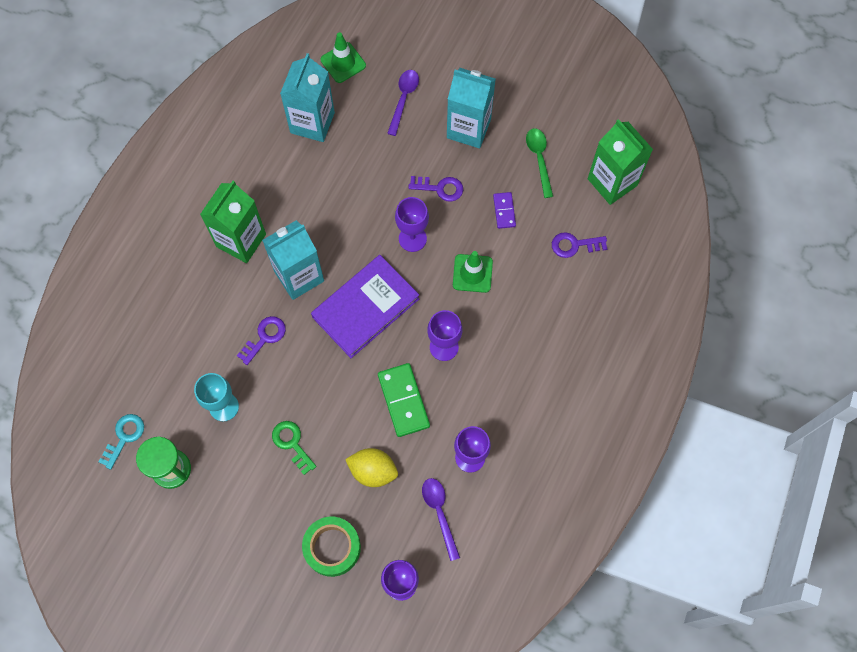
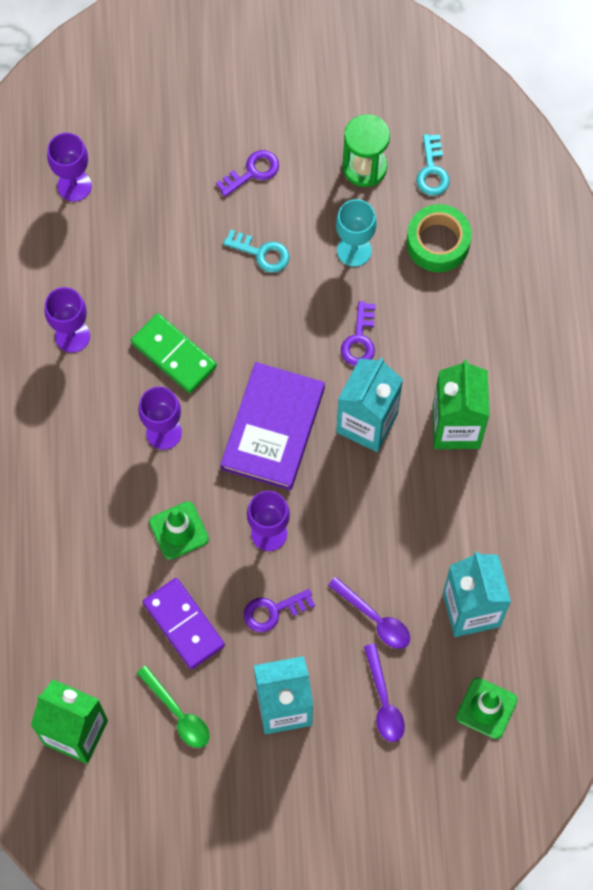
camera: 150 degrees right, 0 degrees up
green key [272,421,317,475] -> turquoise key [223,230,290,272]
green tape [302,517,361,577] -> green tape moved to [406,204,472,272]
yellow lemon [345,448,398,487] -> none
purple spoon [422,478,460,561] -> purple spoon moved to [328,577,410,649]
purple domino [493,192,516,229] -> purple domino [143,578,225,669], size x1.75
purple key [552,232,607,258] -> purple key moved to [216,150,279,197]

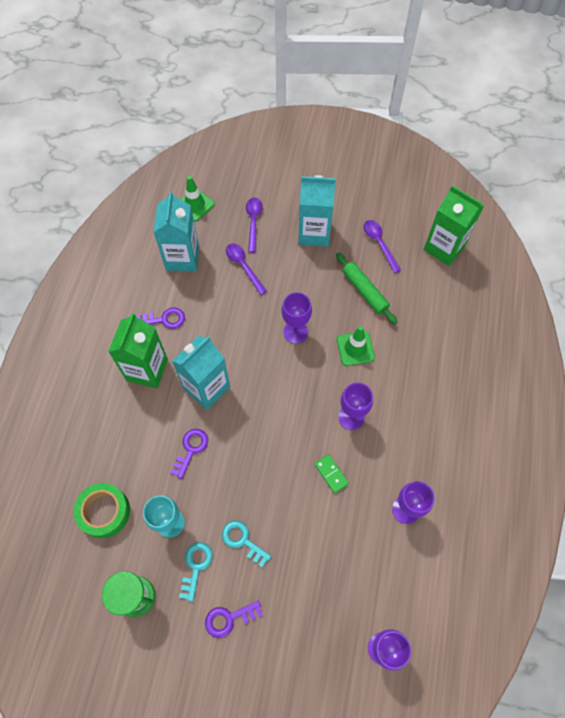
camera: 165 degrees left, 5 degrees down
green domino [131,313,217,393] -> green domino [315,454,349,494], size x0.57
green spoon [137,666,210,748] -> purple spoon [364,220,401,273]
purple domino [143,578,225,669] -> green rolling pin [336,253,397,325]
purple book [220,362,325,490] -> none
purple key [244,589,315,632] -> purple key moved to [137,307,185,329]
turquoise key [416,134,450,196] -> turquoise key moved to [179,542,213,602]

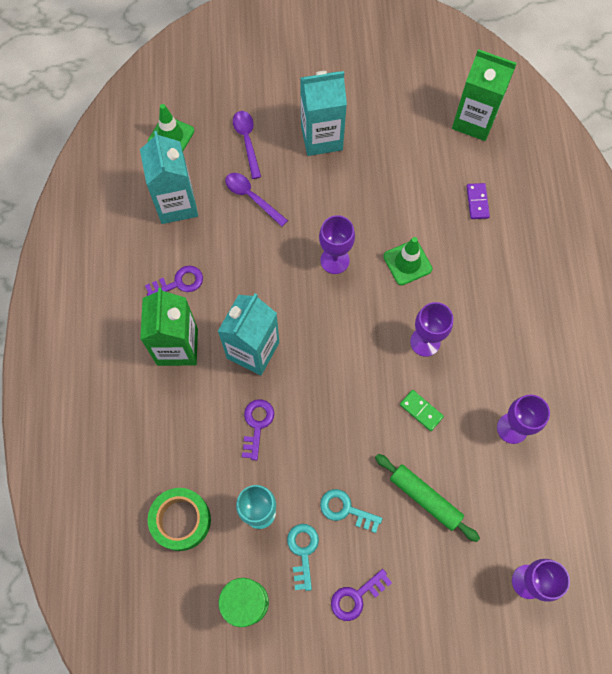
camera: 15 degrees left, 5 degrees up
green rolling pin [336,253,397,325] -> green rolling pin moved to [375,454,480,542]
purple spoon [364,220,401,273] -> none
none -> purple domino [466,183,490,219]

